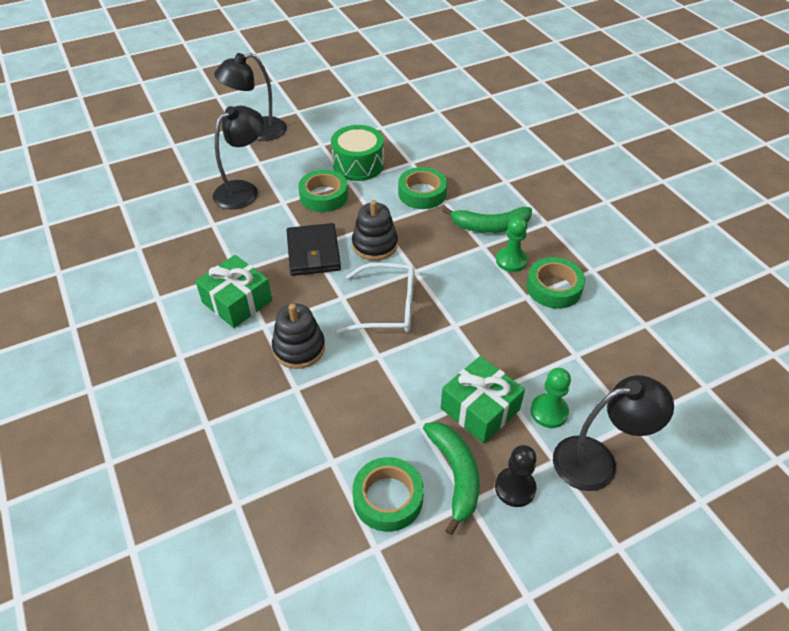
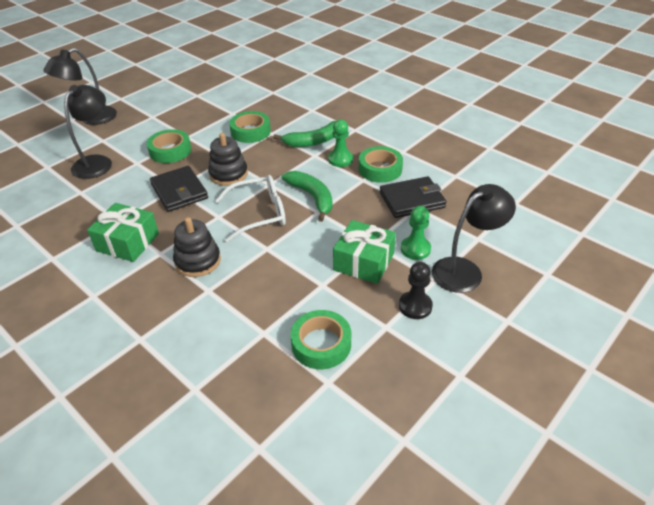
camera: 20 degrees left, 5 degrees down
green drum [331,125,384,181] -> none
green banana [423,422,480,535] -> green banana moved to [282,171,333,222]
none -> black wallet [380,176,446,218]

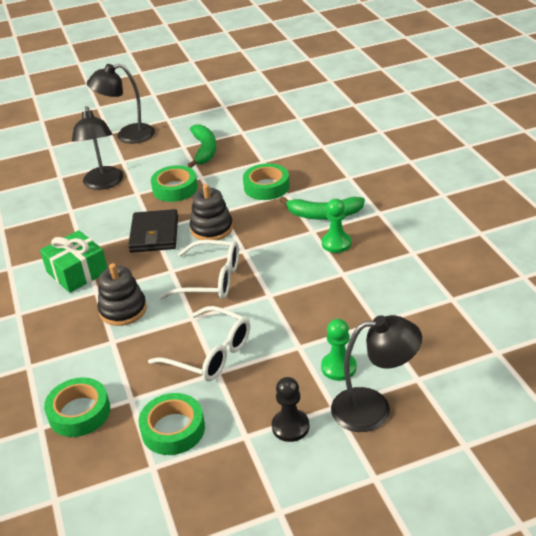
camera: 30 degrees right, 5 degrees down
black lamp [64,85,112,179] -> black lamp turned 120 degrees clockwise [72,106,123,190]
green banana [282,171,333,222] -> green banana moved to [188,124,216,168]
green gift [333,220,396,284] -> none
green tape [359,146,403,183] -> green tape moved to [44,377,110,437]
black wallet [380,176,446,218] -> none
none -> white glasses [148,306,250,381]

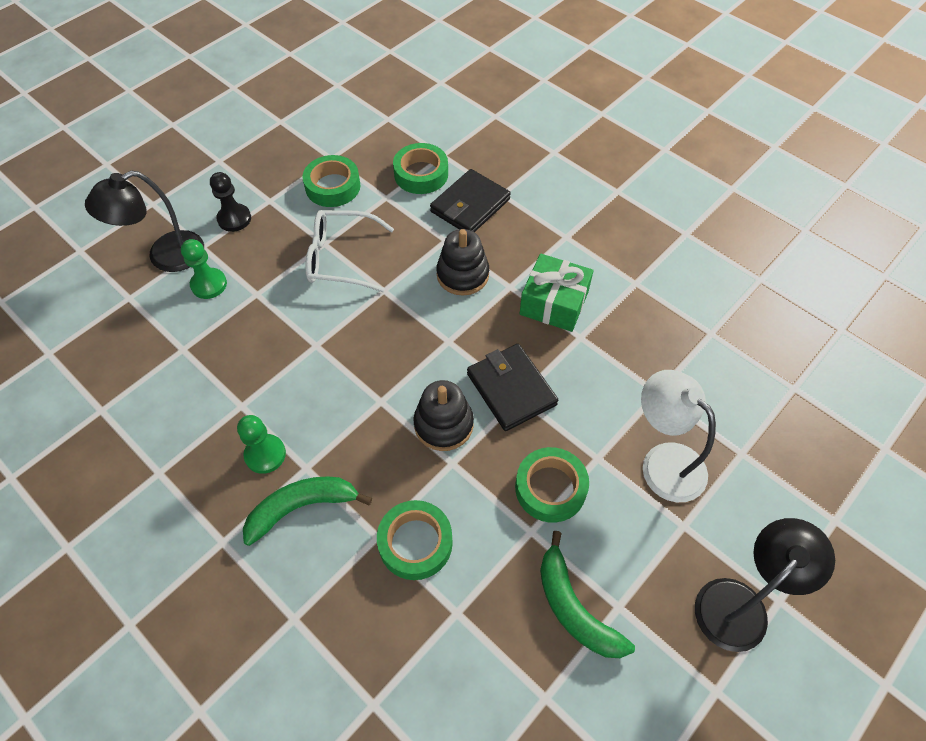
camera: 150 degrees right, 20 degrees up
black lamp [72,106,123,190] -> white lamp [641,370,716,502]
white glasses [159,240,239,300] -> none
none -> black wallet [430,169,511,232]

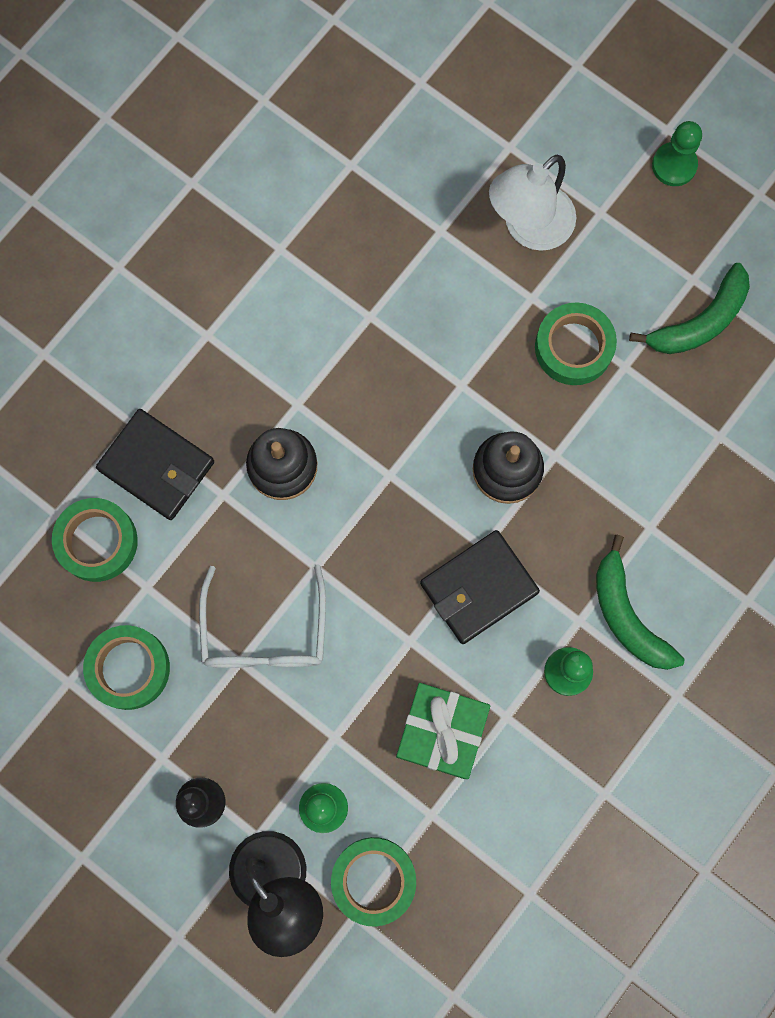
camera: 95 degrees left, 20 degrees up
green tape [377,500,453,580] -> green tape moved to [331,837,416,926]
black wallet [467,344,558,431] -> black wallet moved to [420,530,540,644]
green gift [520,253,594,332] -> green gift moved to [396,683,490,779]
black lamp [695,518,835,652] -> green pawn [652,121,702,186]

